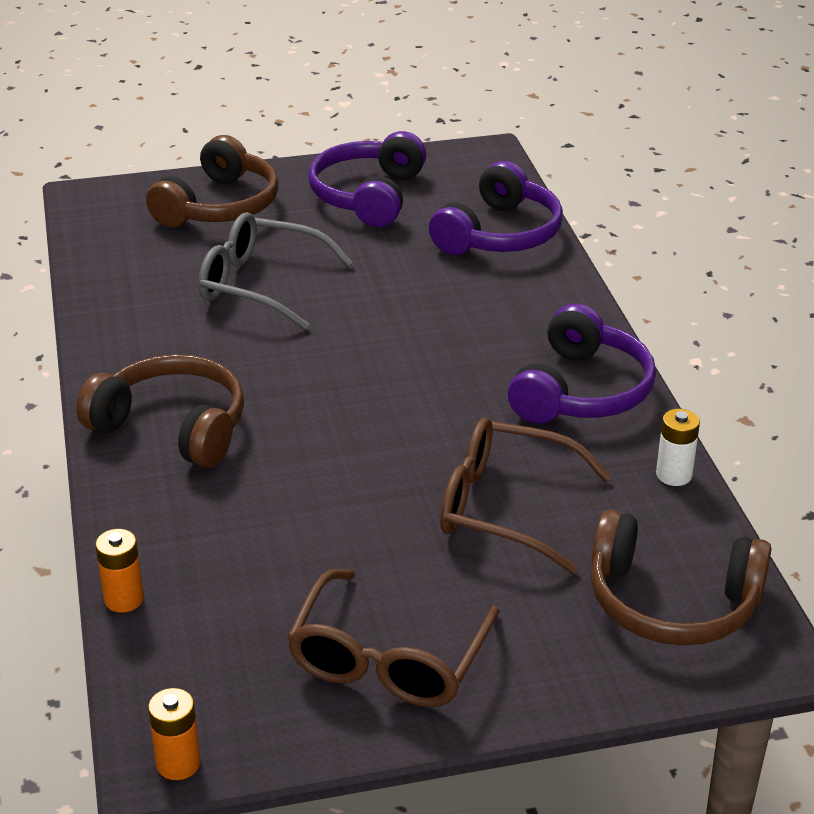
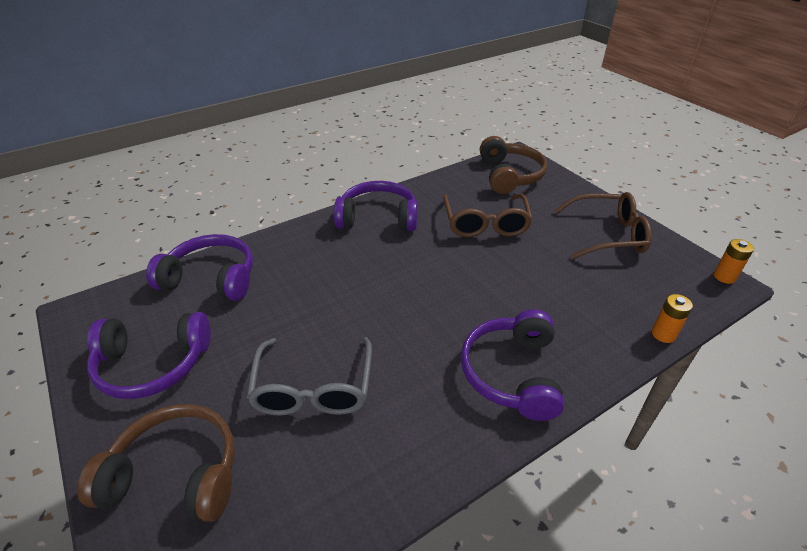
camera: 110 degrees left, 5 degrees up
brown headphones [76,354,244,467] -> purple headphones [461,310,565,421]
white battery [656,409,700,486] -> none

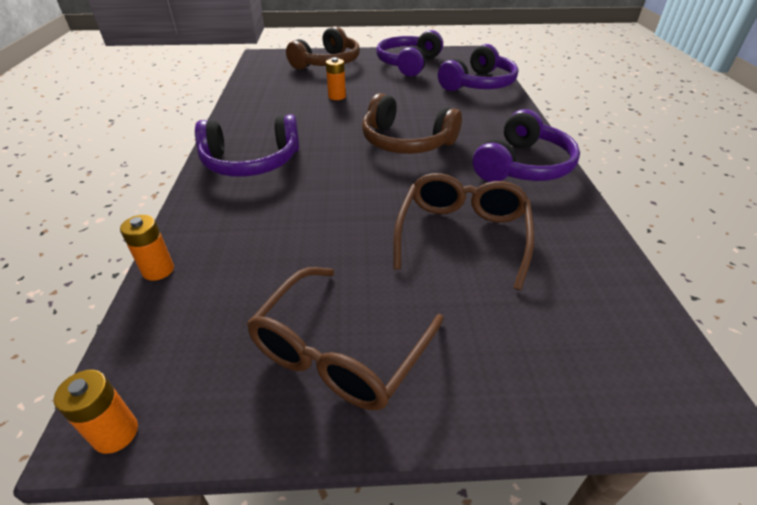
camera: 120 degrees right, 0 degrees up
grey glasses [246,337,372,416] -> orange battery [326,58,346,100]
brown glasses [443,194,533,237] -> brown glasses turned 75 degrees clockwise [393,173,534,290]
purple headphones [461,310,565,421] -> purple headphones turned 135 degrees clockwise [195,114,299,177]
brown headphones [480,136,547,194] -> brown headphones moved to [362,93,462,154]

